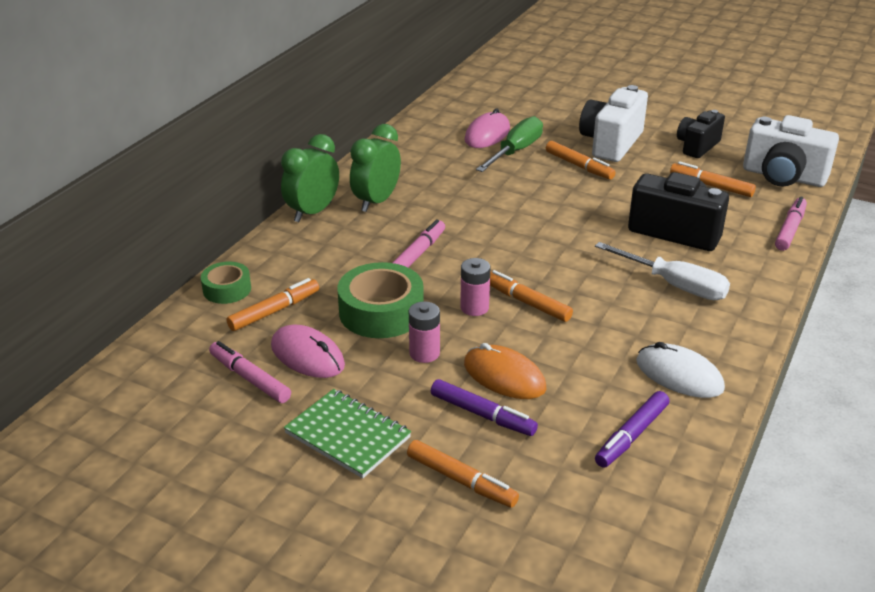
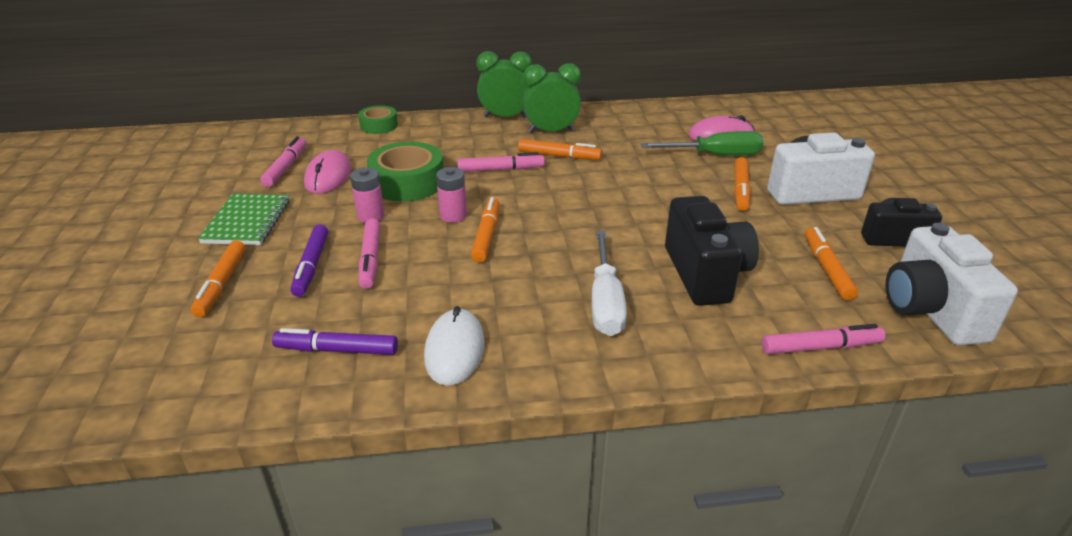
camera: 55 degrees right, 0 degrees up
orange marker [226,278,319,331] -> orange marker moved to [518,139,602,160]
orange mouse [464,343,547,399] -> pink marker [359,219,380,289]

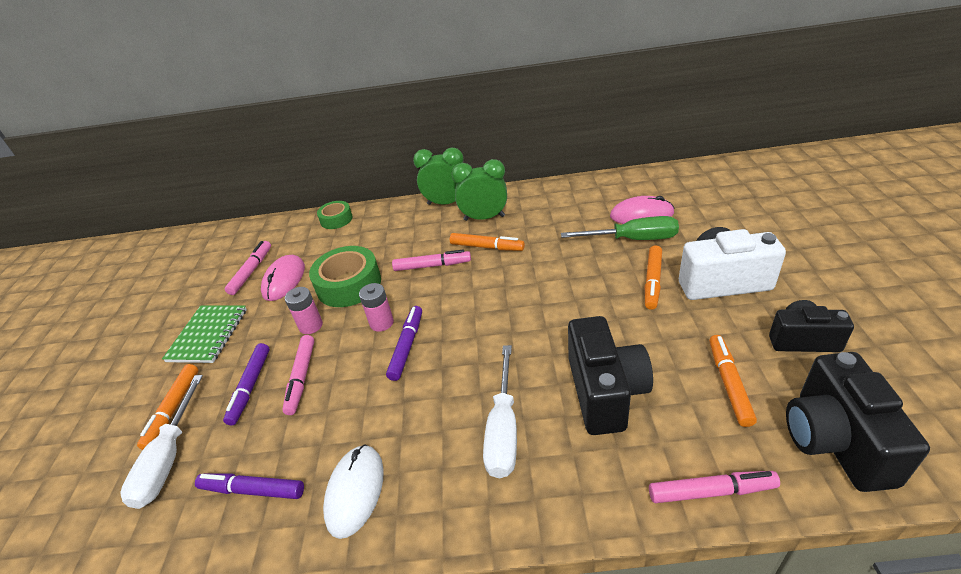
camera: 10 degrees right, 5 degrees up
orange marker [471,197,500,262] -> purple marker [386,306,422,381]
white camera [885,223,1018,346] -> black camera [786,352,930,492]
none -> white screwdriver [120,375,203,509]

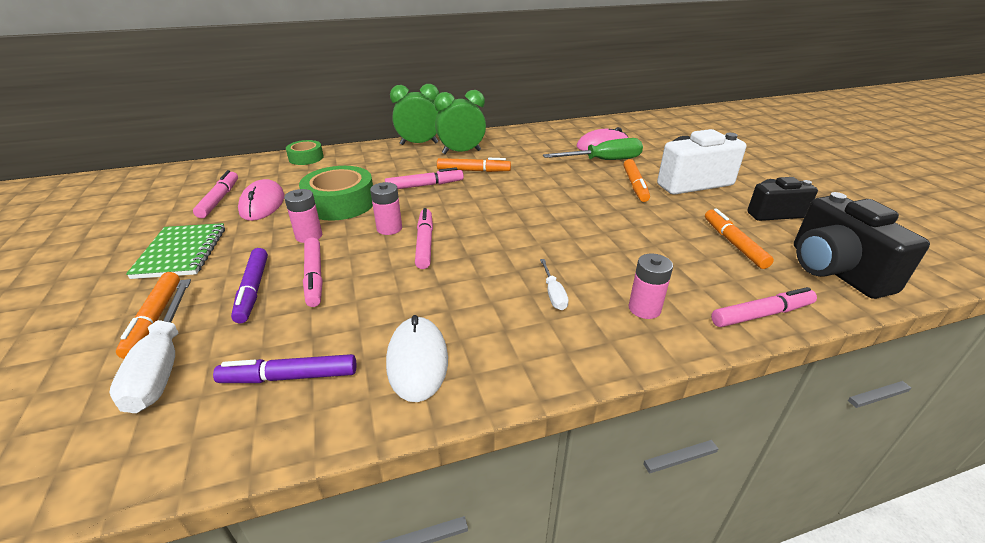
camera: 20 degrees left, 5 degrees down
purple marker [386,306,422,381] -> pink marker [415,208,433,269]
white screwdriver [483,345,517,478] -> white screwdriver [540,259,569,310], size x0.51
black camera [568,316,653,435] -> none
none -> pink battery [629,253,673,319]

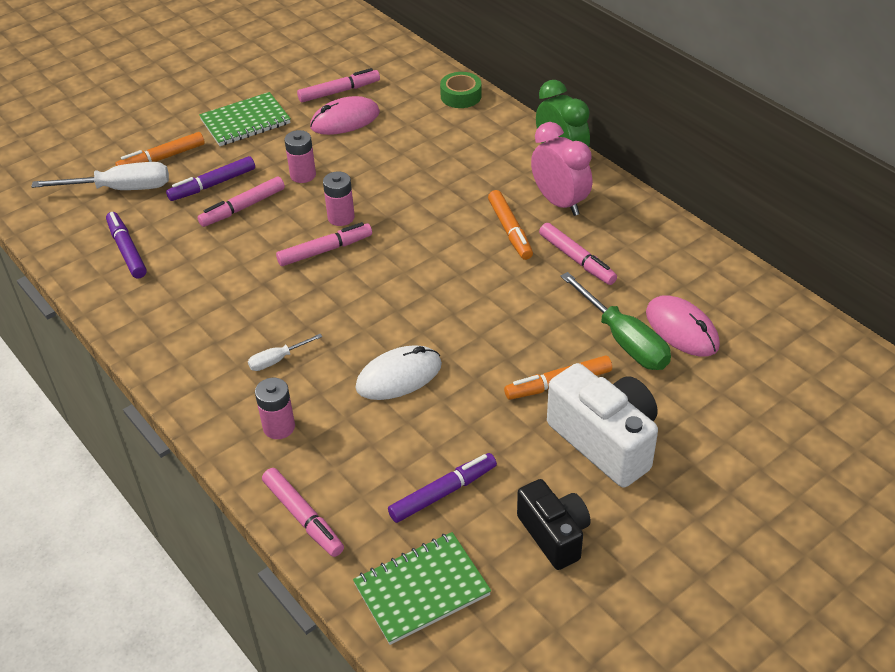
camera: 70 degrees right, 10 degrees up
white screwdriver [109,279,191,413] -> white screwdriver turned 150 degrees counterclockwise [31,162,169,190]
green tape [299,166,373,221] -> none
pink marker [385,167,464,189] -> pink marker moved to [539,223,617,285]
white mouse [386,315,448,402] -> white mouse moved to [355,345,442,400]
green clock [434,90,486,154] -> pink clock [531,122,592,216]
orange marker [705,209,774,269] -> purple marker [388,453,497,523]
black camera [794,192,930,299] -> green notebook [353,532,491,645]

